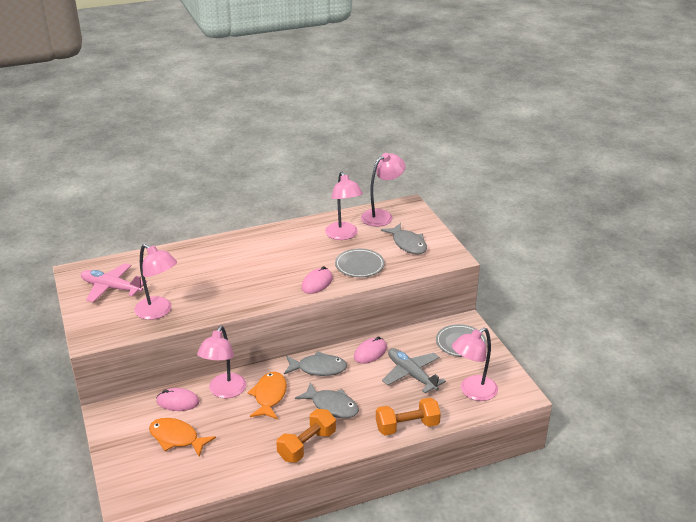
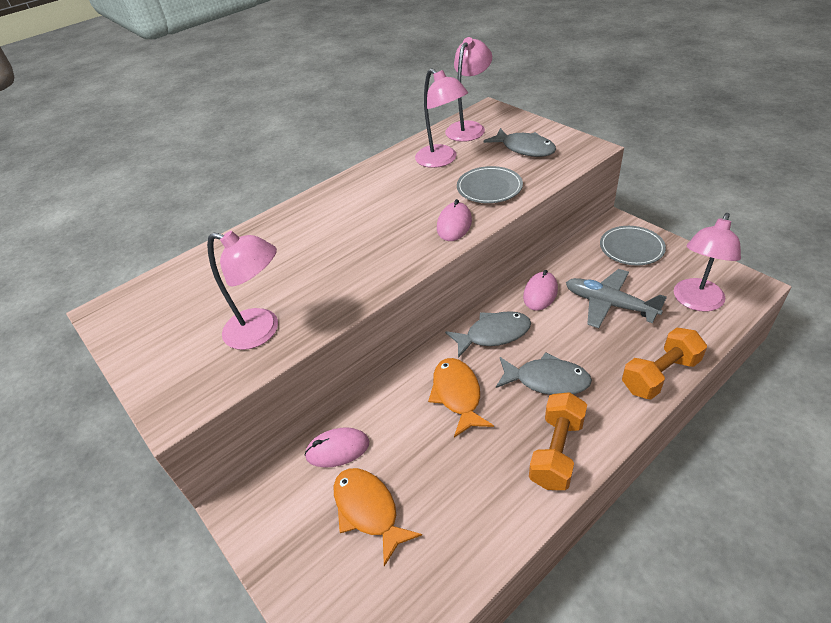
camera: 15 degrees left, 10 degrees up
pink plane [81,263,147,302] -> none
orange fish [149,418,216,457] -> orange fish turned 45 degrees clockwise [334,468,422,567]
pink lamp [197,326,246,398] -> none

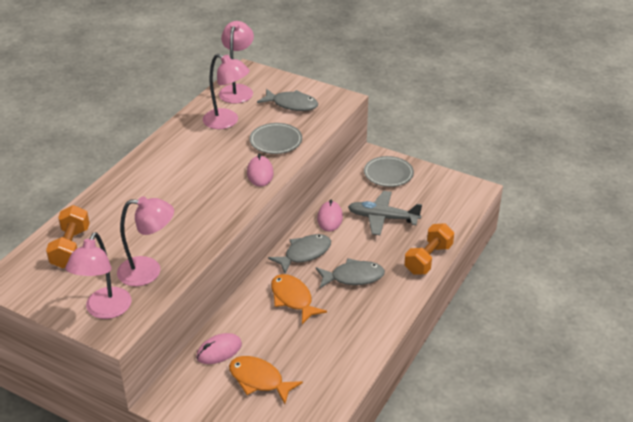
camera: 25 degrees left, 5 degrees down
orange dumbbell [529,392,587,490] -> orange dumbbell moved to [46,205,90,268]
pink lamp [674,213,741,312] -> pink lamp moved to [65,232,131,319]

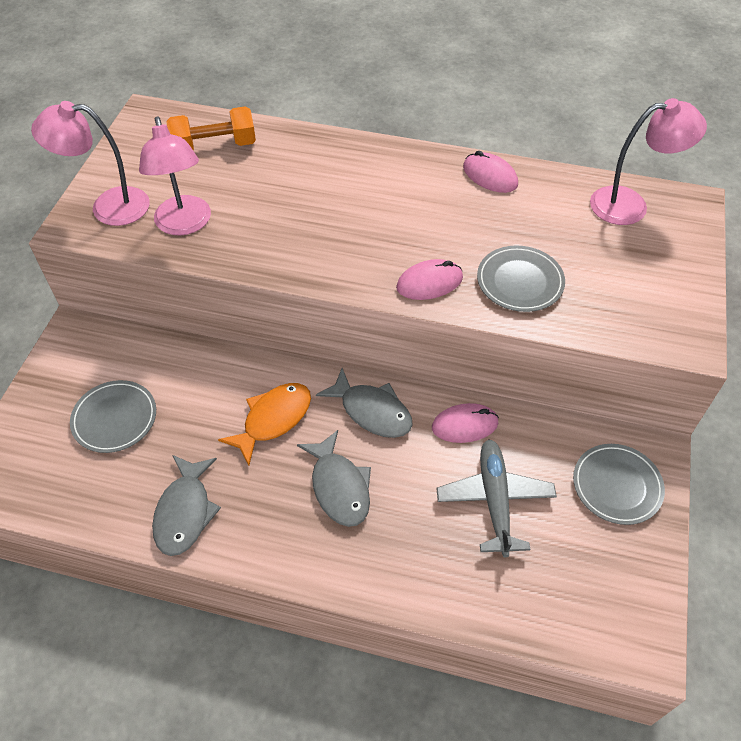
camera: 75 degrees right, 15 degrees up
pink mouse [196,333,242,364] -> pink mouse moved to [463,151,518,193]
pink lamp [203,54,250,129] -> none
orange fish [229,356,303,404] -> grey plate [70,380,156,453]
grey fish [257,89,318,111] -> grey fish moved to [152,455,221,556]
orange dumbbell [404,223,454,275] -> none

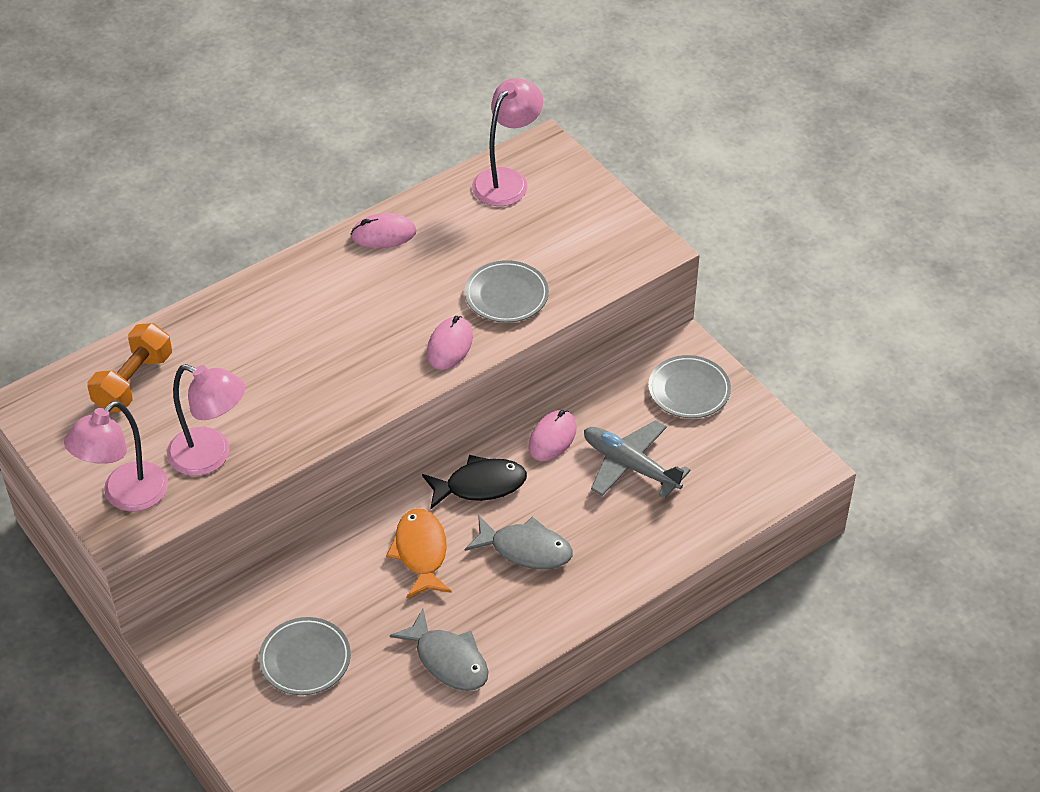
camera: 50 degrees left, 5 degrees down
grey fish [316,368,413,438] -> black fish [422,455,527,509]

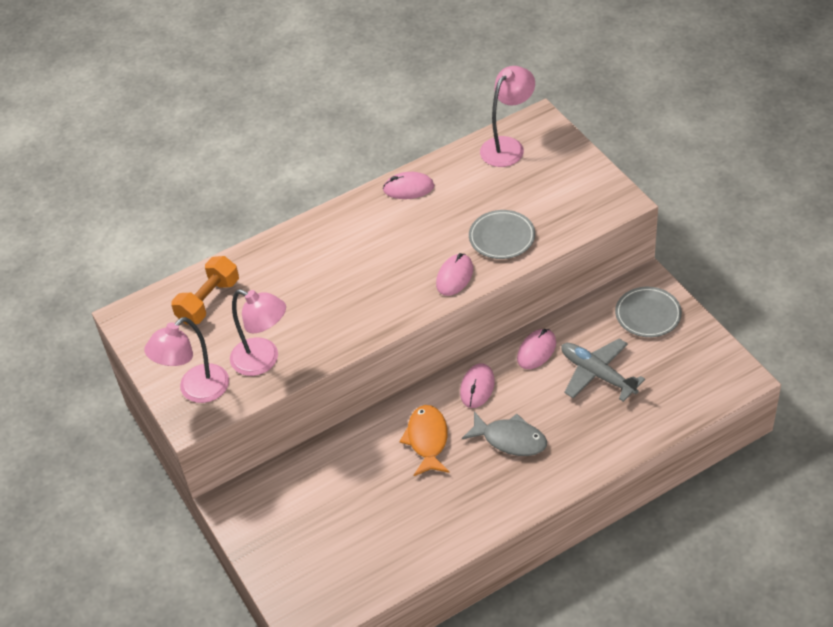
camera: 10 degrees right, 0 degrees up
grey plate [259,617,351,695] -> none
grey fish [390,609,488,691] -> none
black fish [422,455,527,509] -> pink mouse [460,363,495,408]

